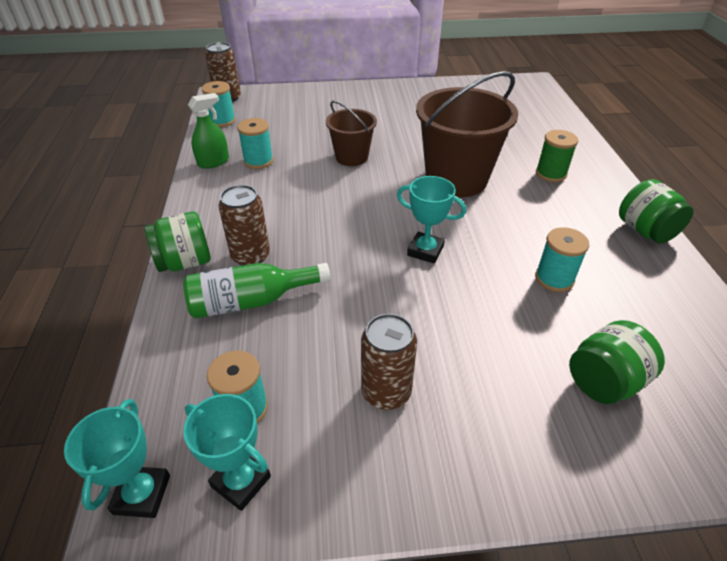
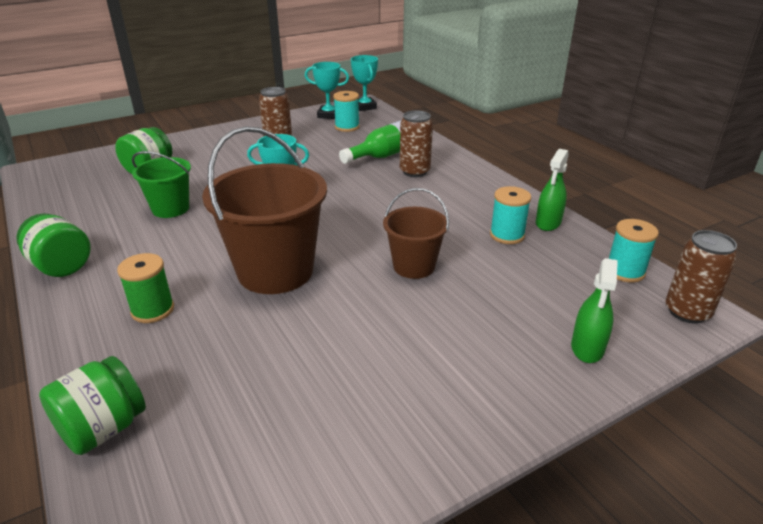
camera: 155 degrees right, 10 degrees down
green jar [145,211,211,272] -> green jar moved to [39,356,146,455]
turquoise spool [535,227,590,292] -> green bucket [132,151,191,218]
none -> green spray bottle [571,258,618,363]

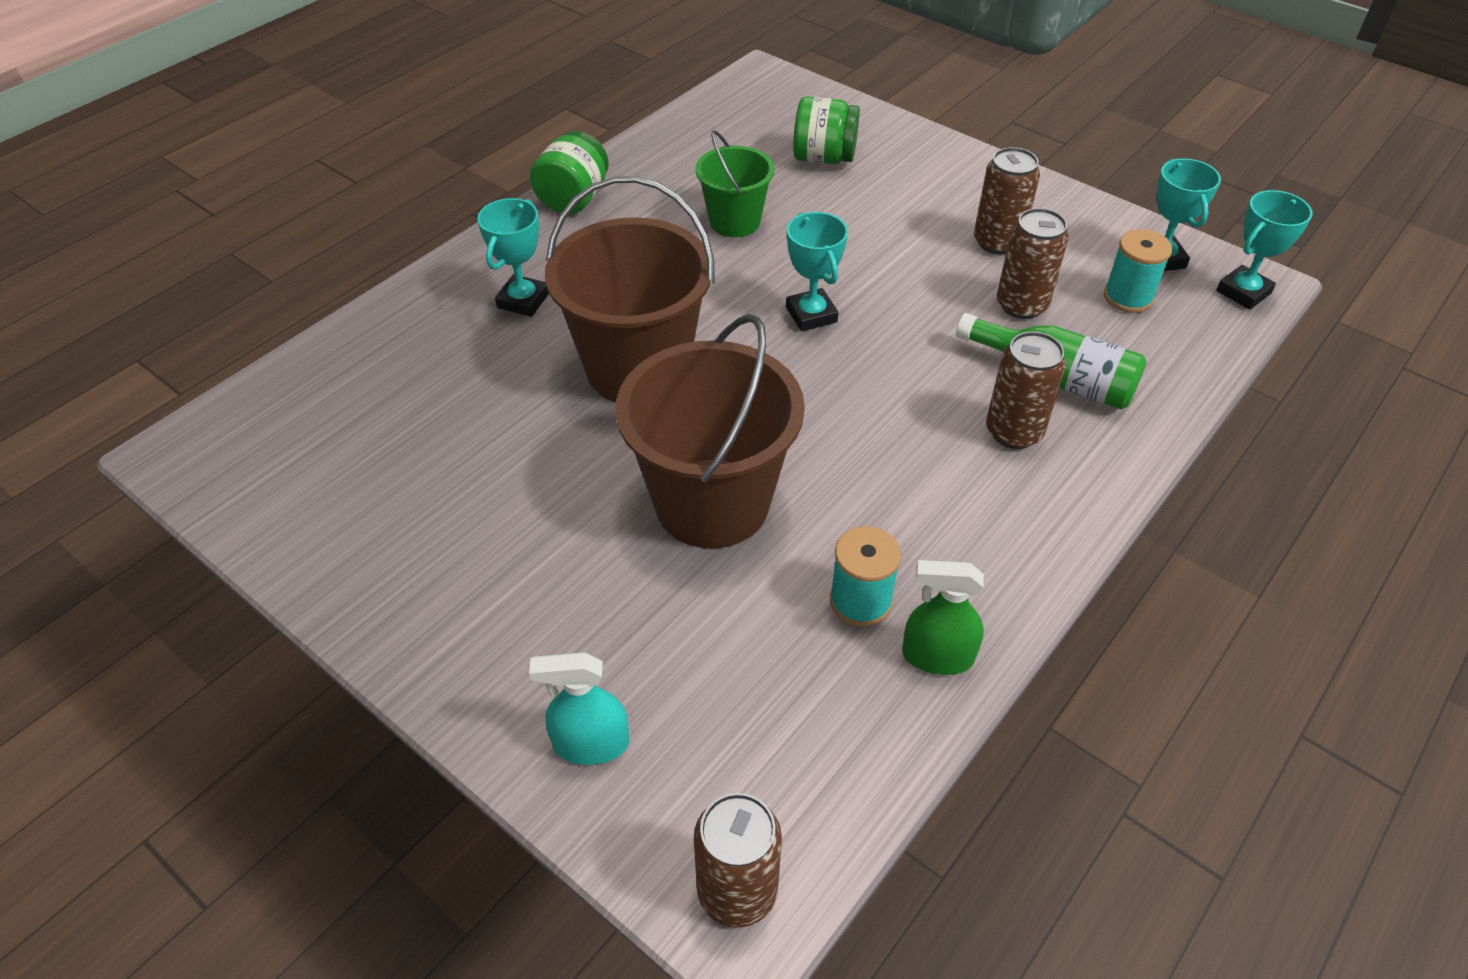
camera: 70 degrees right, 15 degrees up
green jar [39,356,146,455] -> none
green spool [117,253,174,323] -> turquoise trophy [477,198,549,317]
brown bucket [383,188,449,279] -> brown bucket [615,314,805,548], size x1.78
green spray bottle [571,258,618,363] -> turquoise spray bottle [529,652,629,765]
turquoise spool [609,219,659,283] -> none
none -> brown can [997,208,1068,319]

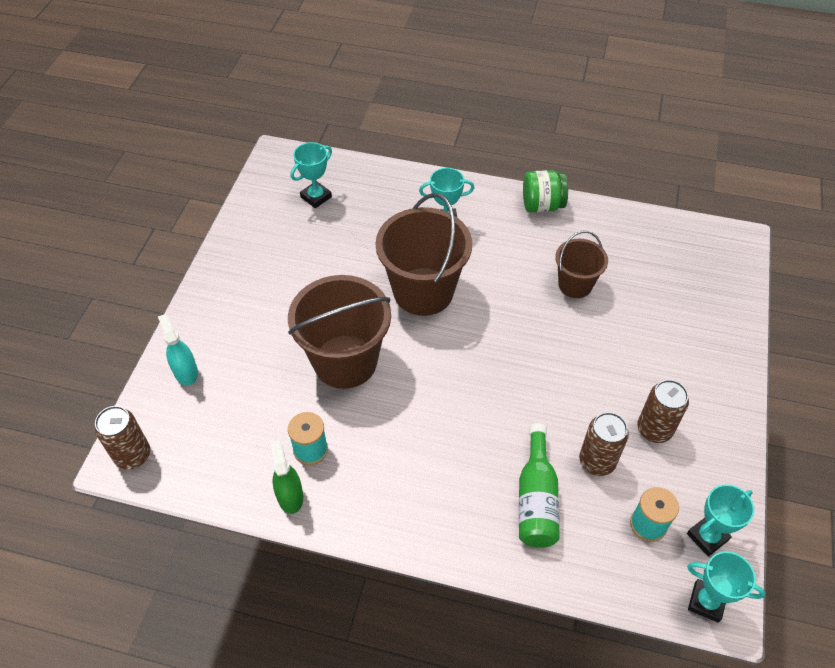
camera: 65 degrees right, 5 degrees up
green bucket [695,130,775,237] -> brown bucket [555,231,608,298]
turquoise trophy [786,212,848,331] -> turquoise trophy moved to [291,142,332,208]
green jar [793,97,860,164] -> none
brown can [986,331,1066,449] -> none

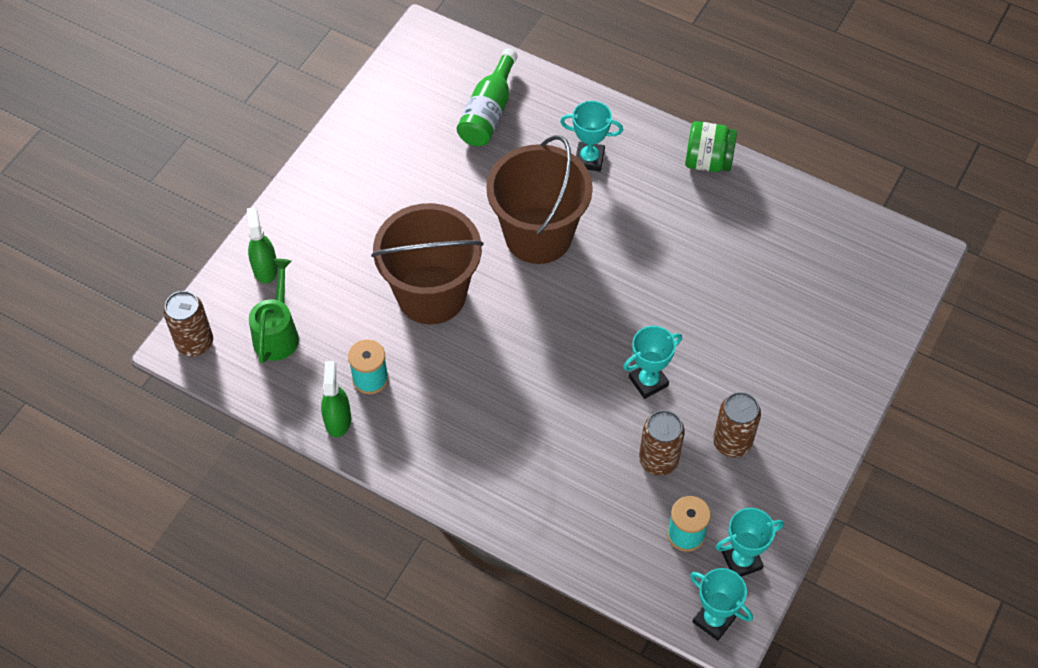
camera: 15 degrees right, 5 degrees up
turquoise spray bottle [158,314,198,385] -> green spray bottle [247,207,278,284]
turquoise trophy [291,142,332,208] -> turquoise trophy moved to [623,326,682,399]
green bottle [519,423,560,548] -> green bottle moved to [457,48,518,146]
brown bucket [555,231,608,298] -> none
none -> green watering can [249,259,299,363]

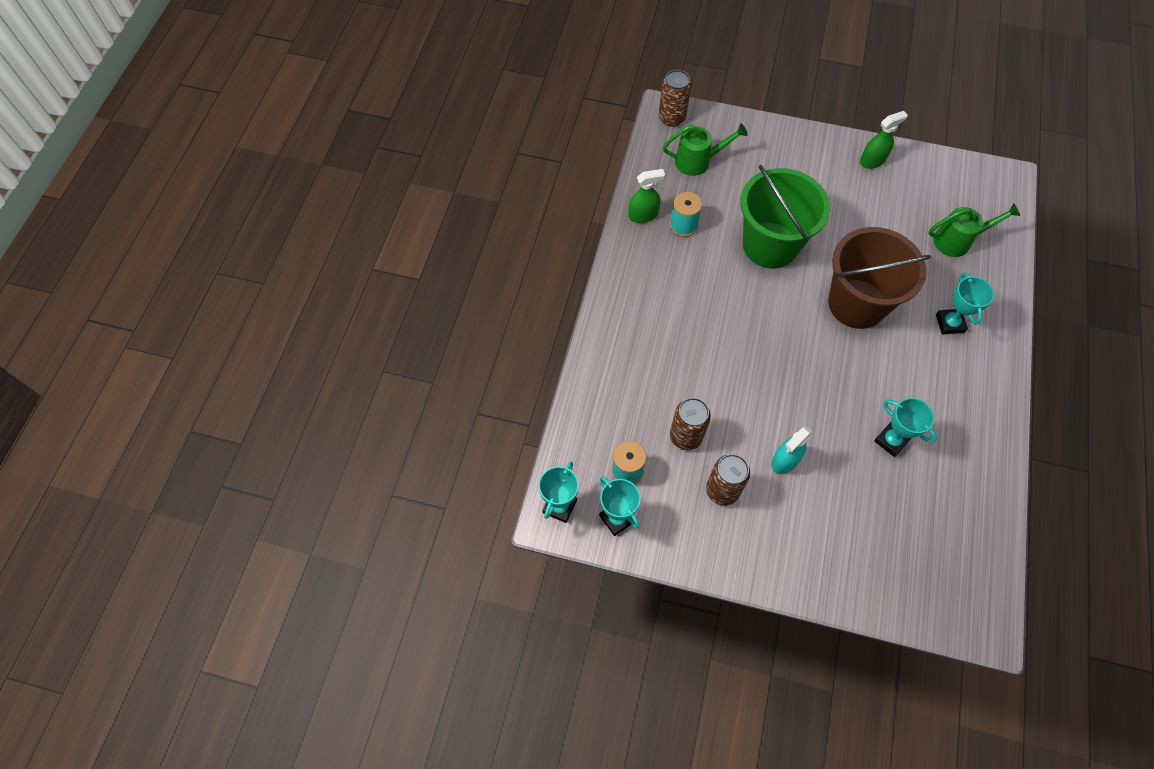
camera: 75 degrees right, 5 degrees up
green spray bottle [247,207,278,284] -> green spray bottle moved to [860,111,908,169]
brown bucket [371,203,484,324] -> green bucket [740,165,830,269]
green bottle [457,48,518,146] -> green watering can [928,203,1020,257]
turquoise trophy [623,326,682,399] -> turquoise trophy moved to [874,398,937,457]
green jar [685,121,737,172] -> none
none -> turquoise spray bottle [771,426,812,474]

